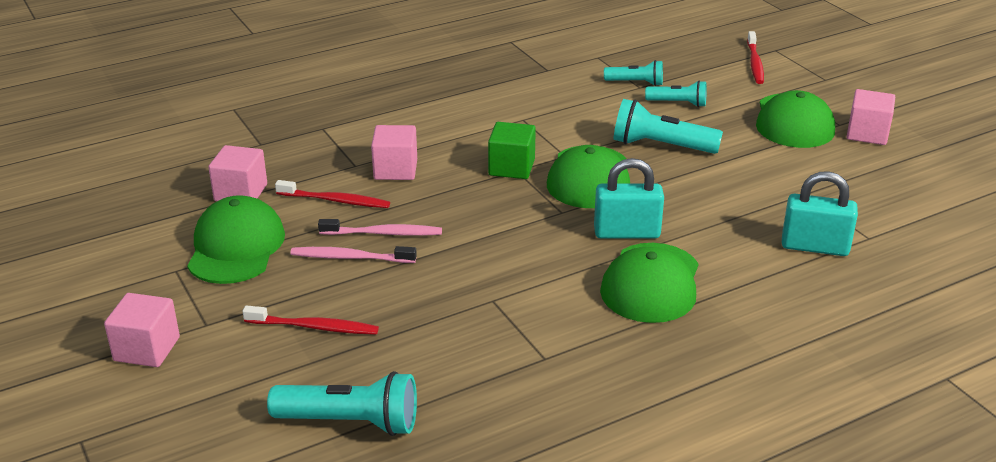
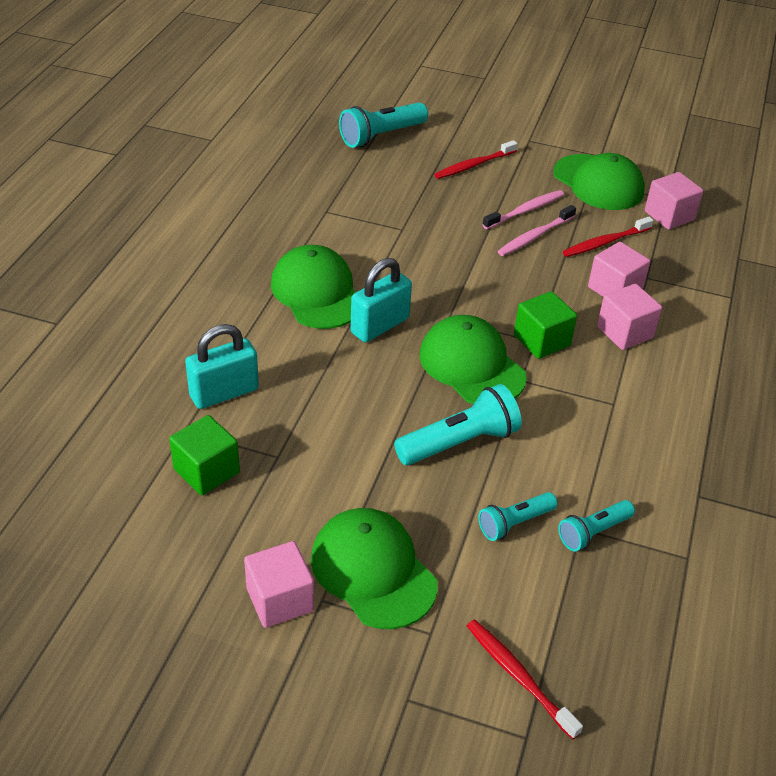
camera: 135 degrees right, 10 degrees up
pink cube [104,293,180,367] -> pink cube moved to [597,284,662,350]
none -> green cube [169,415,240,496]

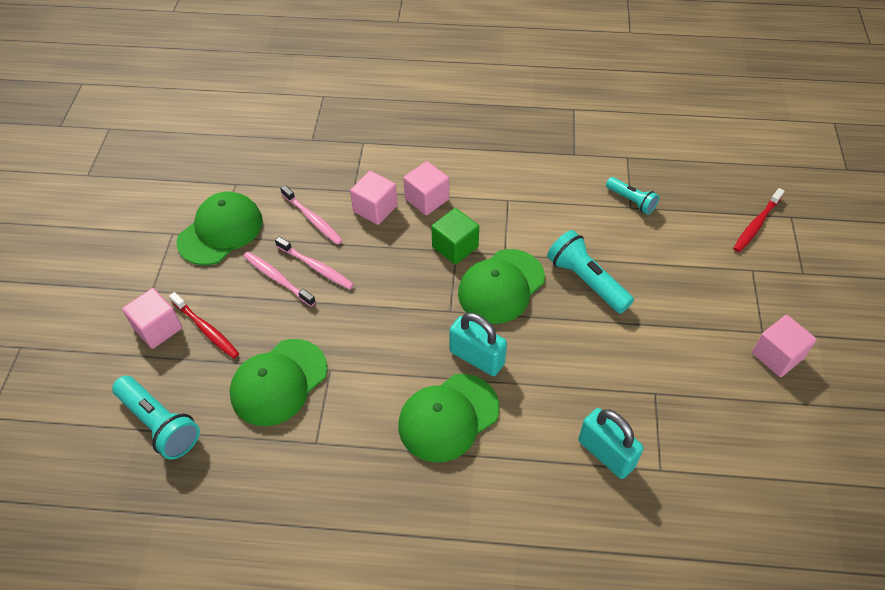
camera: 100 degrees left, 10 degrees up
green cube [169,415,240,496] -> none
green cap [311,508,438,629] -> green cap moved to [230,339,328,426]
turquoise flashlight [478,492,557,541] -> none
red toothbrush [563,217,654,257] -> pink toothbrush [280,185,343,245]
pink cube [645,172,703,229] -> pink cube moved to [122,288,182,349]

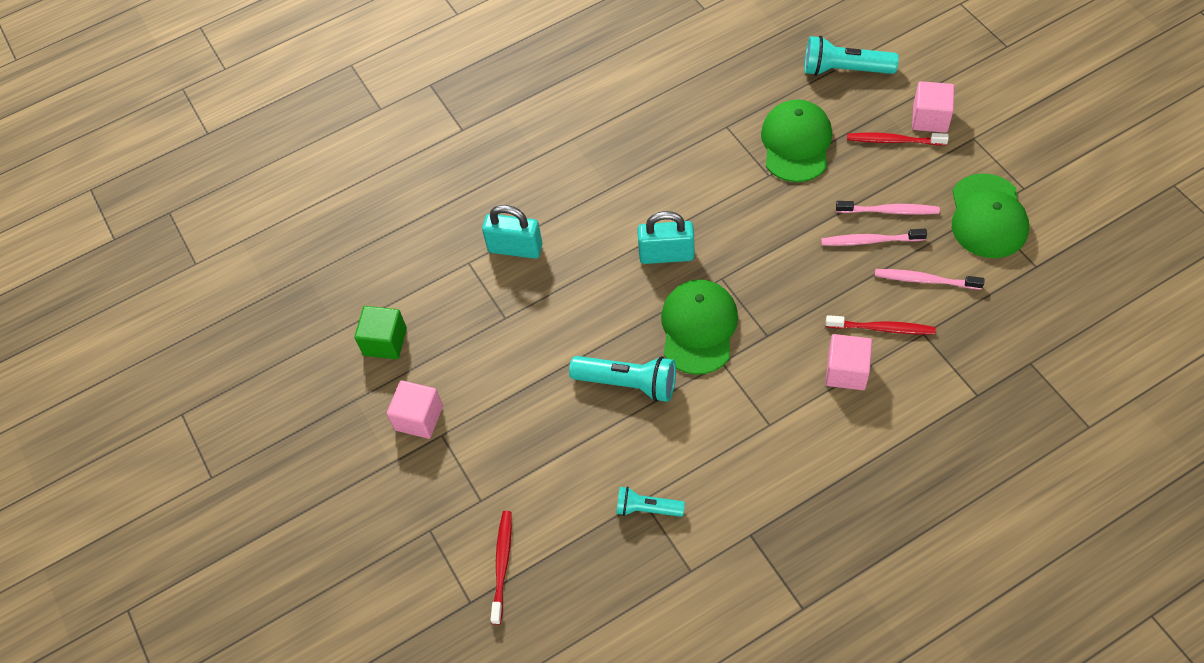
camera: 150 degrees right, 5 degrees up
pink cube [350,171,398,225] -> red toothbrush [826,315,935,334]
green cap [398,374,499,462] -> none
green cube [431,208,479,265] -> green cube moved to [354,306,407,359]

